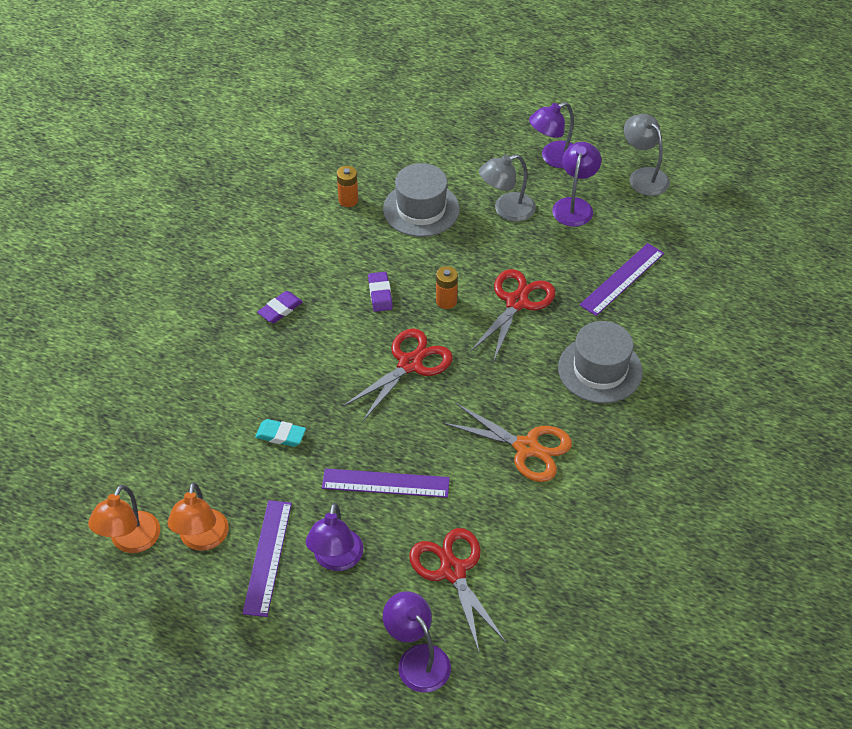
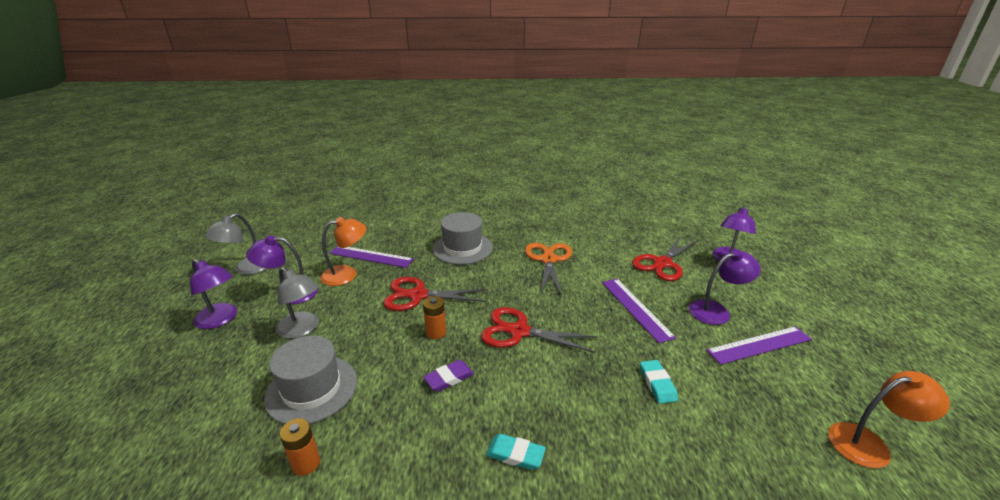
camera: 115 degrees left, 20 degrees down
orange lamp [167,482,229,551] -> orange lamp moved to [320,217,366,286]
purple eraser [257,291,303,323] -> turquoise eraser [486,434,546,470]

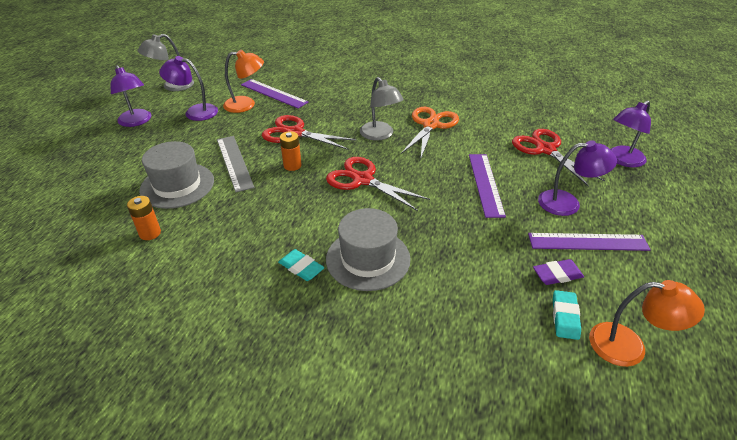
camera: 20 degrees right, 10 degrees up
grey lamp [276,267,319,339] -> grey lamp moved to [360,77,404,141]
purple eraser [423,360,474,392] -> purple eraser moved to [533,259,584,285]
grey hat [433,212,492,265] -> grey hat moved to [326,208,411,291]
red scissors [632,235,698,281] -> red scissors turned 90 degrees clockwise [512,129,605,187]
turquoise eraser [640,360,678,404] -> turquoise eraser moved to [553,290,581,340]
none -> grey ruler [217,136,254,192]

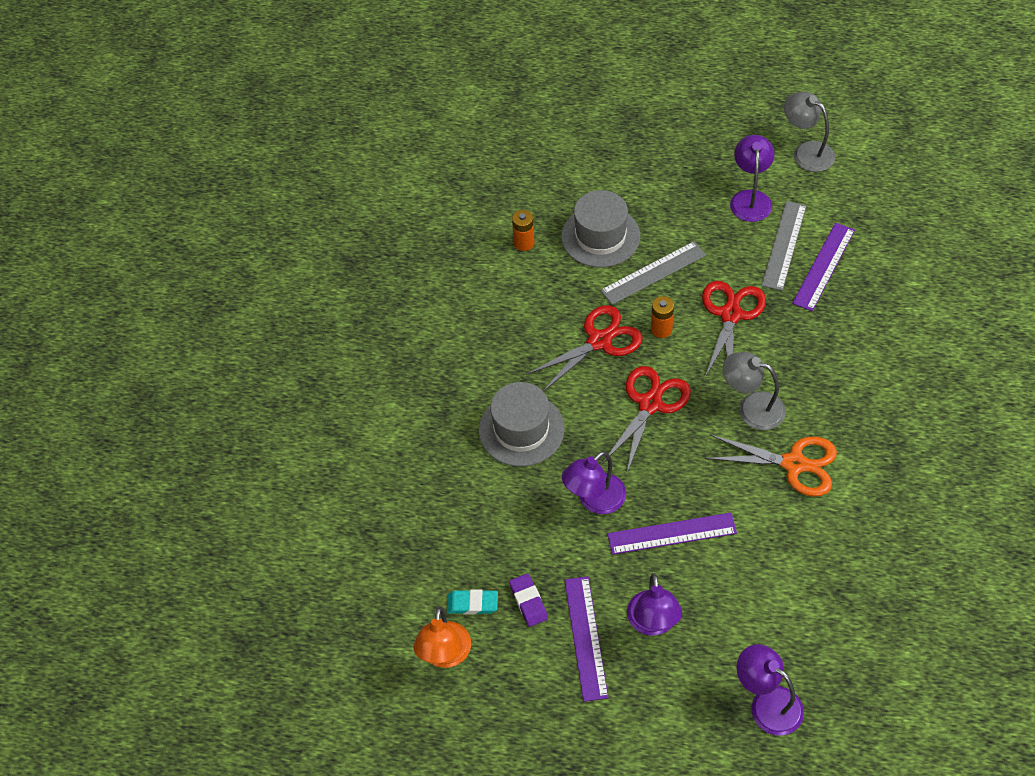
camera: 85 degrees right, 15 degrees up
purple lamp [111,65,151,127] -> purple lamp moved to [562,451,626,514]
orange lamp [223,50,264,113] -> grey ruler [761,201,807,291]
turquoise eraser [278,249,325,281] -> none
grey lamp [360,77,404,141] -> grey lamp turned 60 degrees clockwise [723,352,786,430]
red scissors [512,129,605,187] -> red scissors moved to [526,305,643,392]

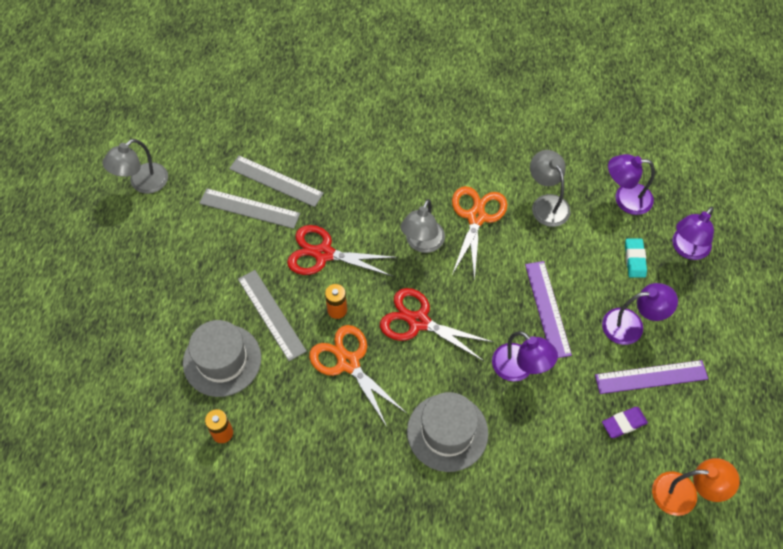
camera: 95 degrees left, 5 degrees up
turquoise eraser [447,589,498,615] -> turquoise eraser moved to [625,238,647,278]
red scissors [526,305,643,392] -> orange scissors [309,325,406,427]
purple lamp [730,135,775,222] -> purple lamp moved to [608,154,655,215]
purple ruler [792,223,855,311] -> grey ruler [229,156,324,207]
none -> grey lamp [530,150,571,227]

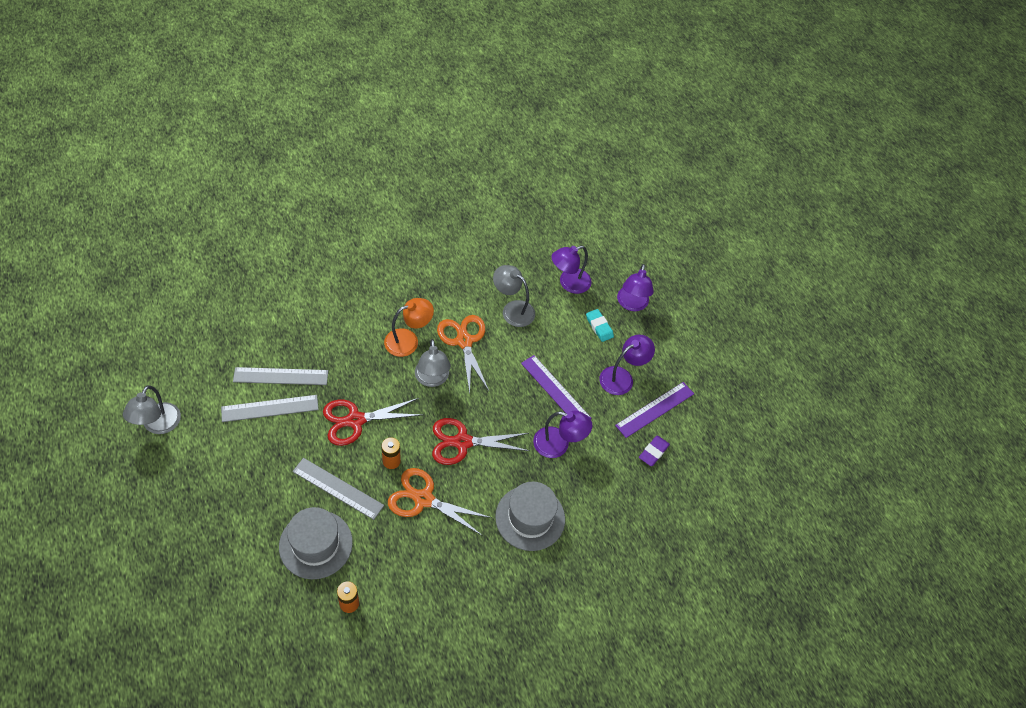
camera: 35 degrees left, 5 degrees down
orange lamp [652,458,740,516] -> orange lamp moved to [384,298,434,357]

